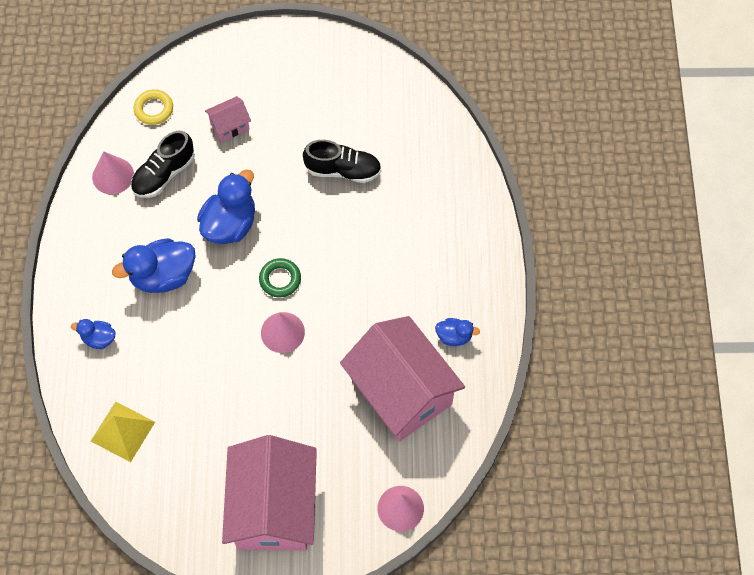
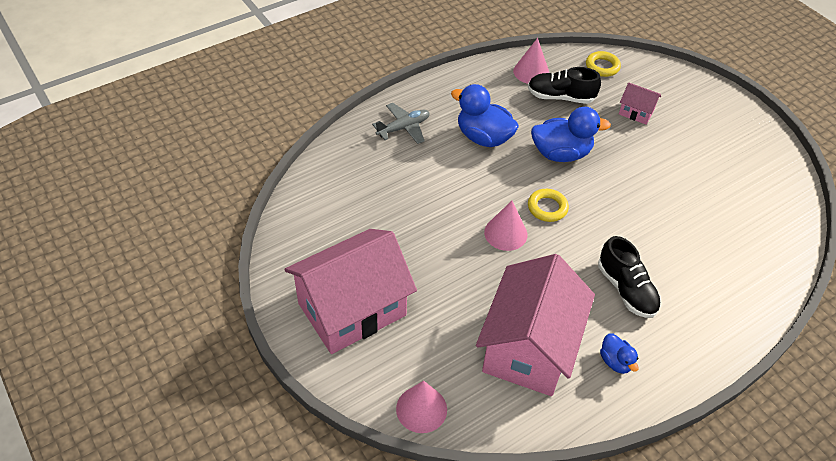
camera: 55 degrees right, 15 degrees down
blue duck [71,319,116,349] -> grey plane [372,103,430,144]
yellow pyramid [91,402,155,462] -> none
green ring [259,258,301,298] -> yellow ring [528,189,569,222]
black shoe [303,140,381,183] -> black shoe moved to [598,236,661,318]

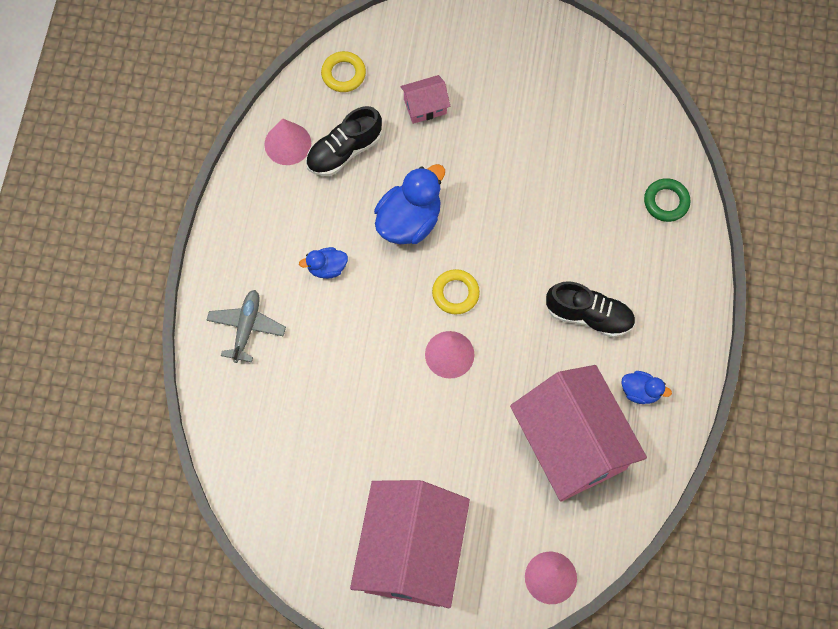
camera: 45 degrees left, 20 degrees up
blue duck [451,84,519,147] -> blue duck [299,247,348,279], size x0.52
none -> green ring [644,178,691,222]

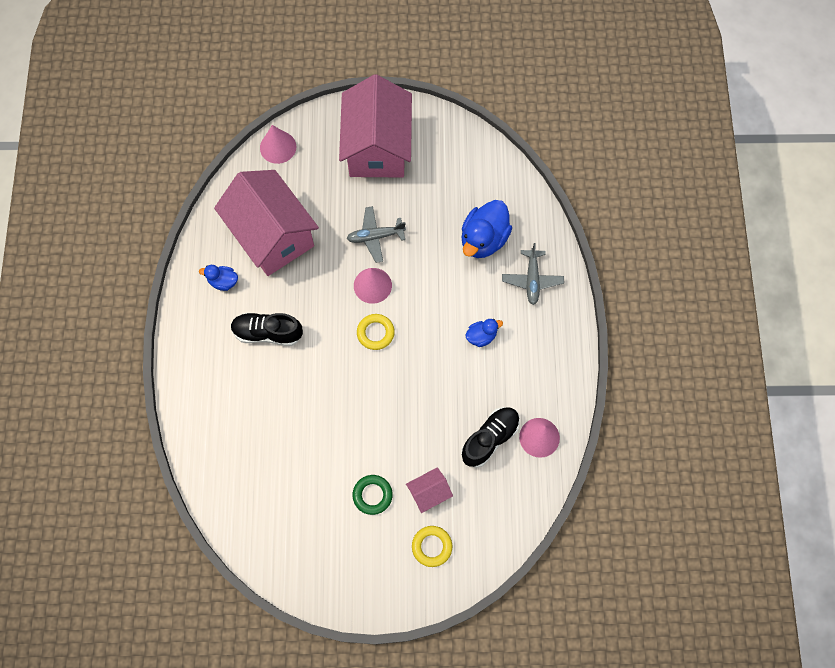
camera: 170 degrees right, 0 degrees up
yellow ring [321,51,366,92] -> yellow ring moved to [412,526,452,567]
blue duck [374,164,445,244] -> blue duck moved to [461,200,512,258]
green ring [644,178,691,222] -> green ring moved to [352,475,393,515]
none -> grey plane [347,206,406,263]

